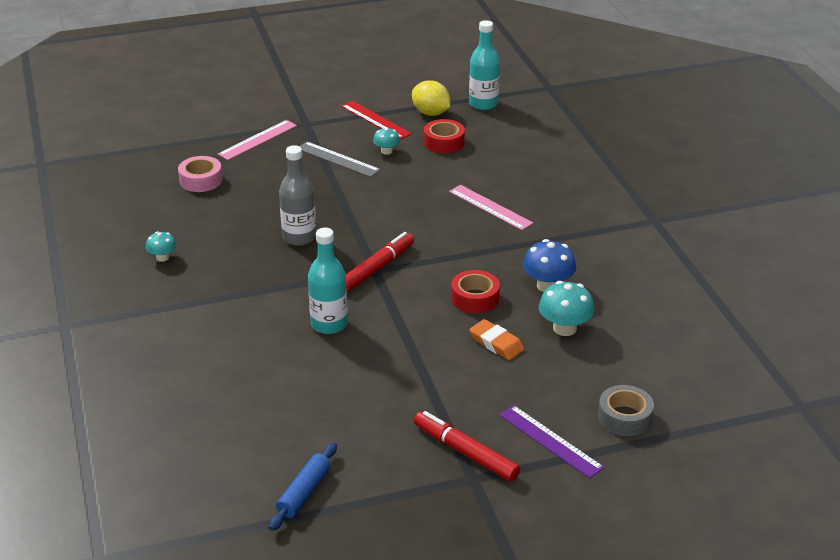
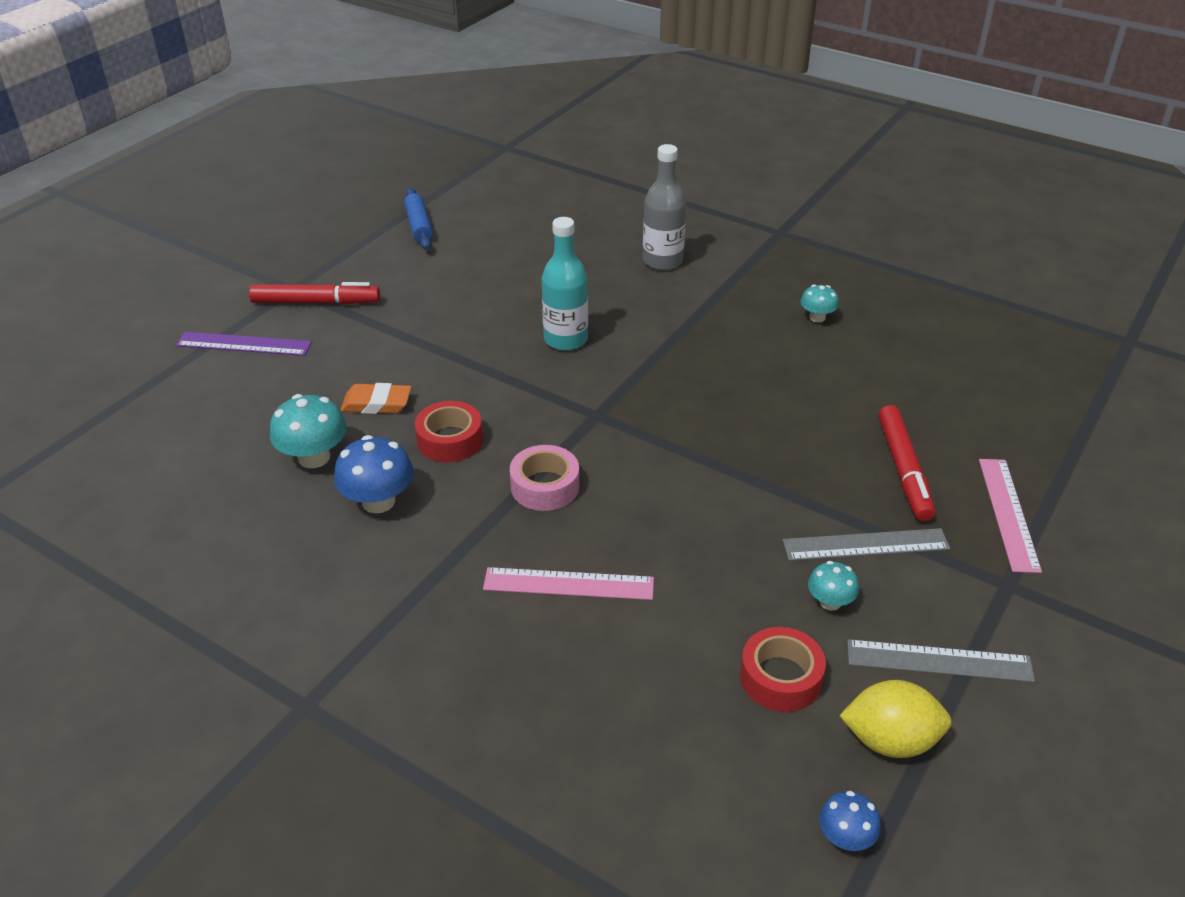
camera: 140 degrees right, 5 degrees up
pink tape [178,156,222,192] -> pink tape moved to [510,445,579,511]
grey bottle [279,145,316,246] -> grey bottle moved to [643,144,686,270]
red ruler [341,101,412,140] -> grey ruler [847,639,1035,682]
red marker [346,232,414,292] -> red marker moved to [878,405,935,522]
turquoise bottle [469,20,500,110] -> blue mushroom [819,791,881,851]
grey tape [598,385,654,436] -> none

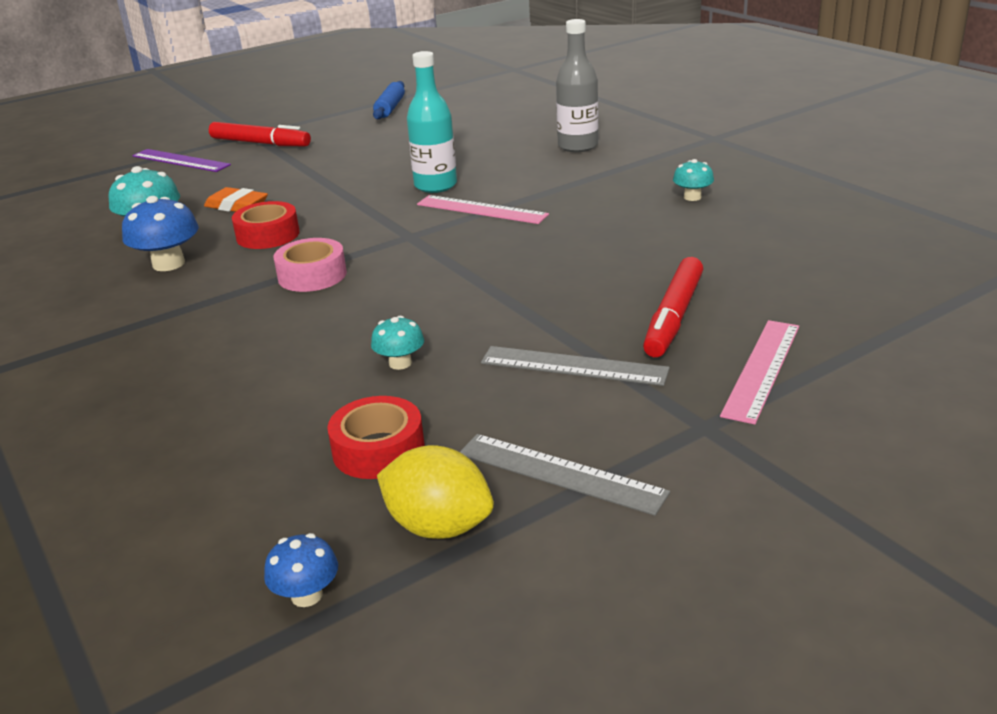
camera: 25 degrees right, 10 degrees down
pink ruler [483,567,654,600] -> pink ruler moved to [417,195,549,224]
turquoise mushroom [808,561,859,610] -> turquoise mushroom moved to [371,316,424,370]

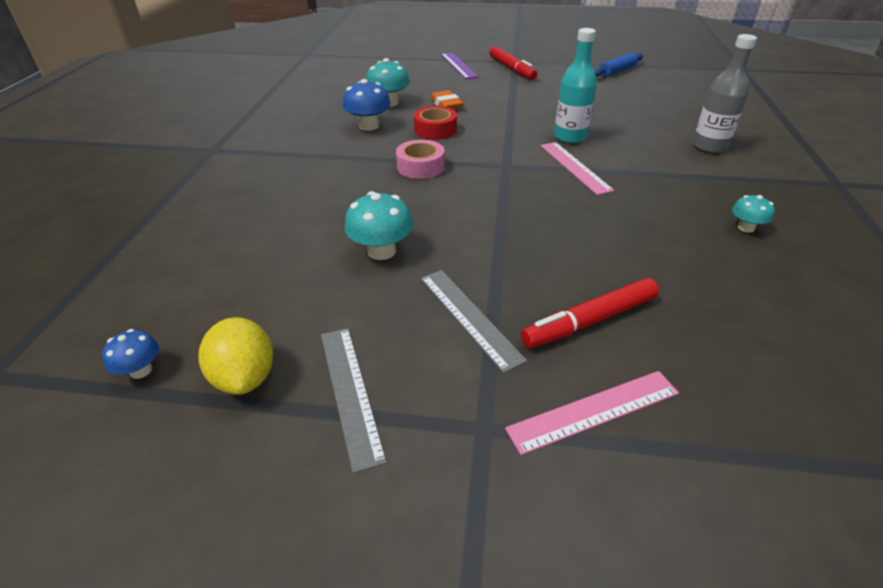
camera: 40 degrees right, 10 degrees up
red tape [327,396,425,479] -> none
turquoise mushroom [371,316,424,370] -> turquoise mushroom [345,191,413,260], size x1.70

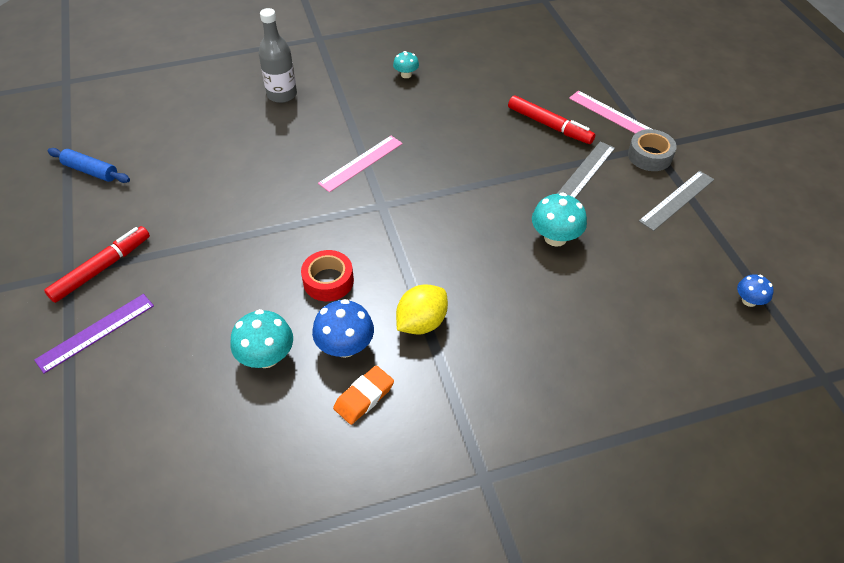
camera: 115 degrees left, 10 degrees up
yellow lemon [199,317,273,395] -> yellow lemon moved to [396,285,448,334]
pink tape [396,140,445,179] -> none
orange eraser [431,90,463,110] -> orange eraser moved to [333,366,394,425]
turquoise bottle [554,28,597,143] -> none
none -> grey tape [628,129,677,171]

